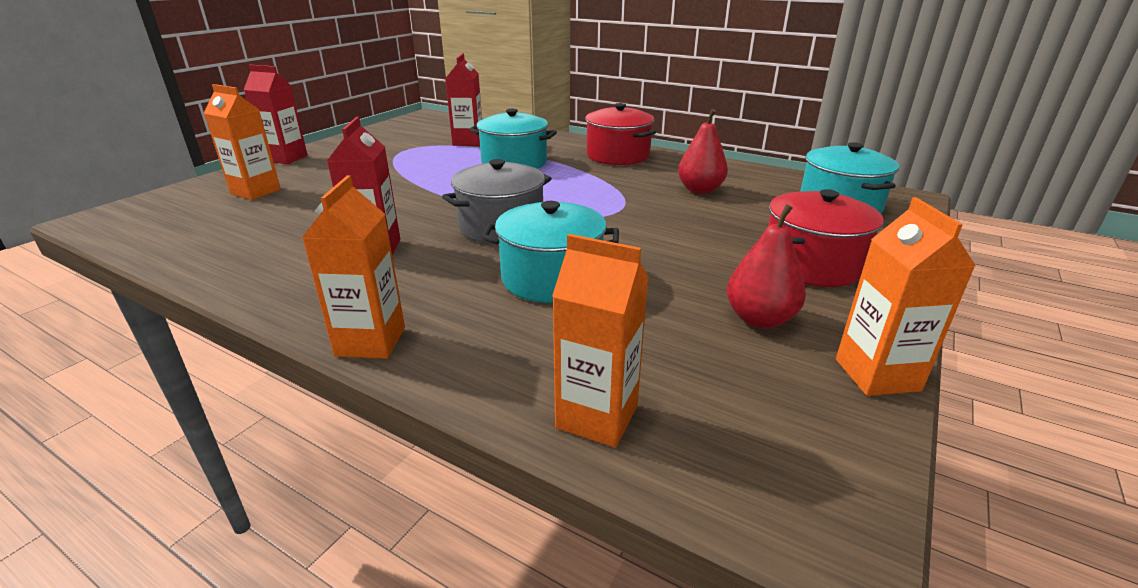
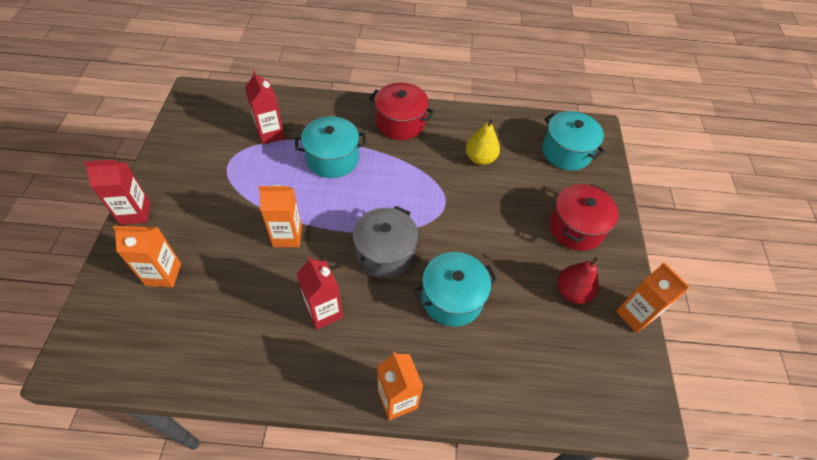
camera: 30 degrees left, 25 degrees up
orange carton [552,234,649,448] -> orange carton moved to [258,184,302,247]
red pear [678,109,728,194] -> yellow pear [466,118,500,165]

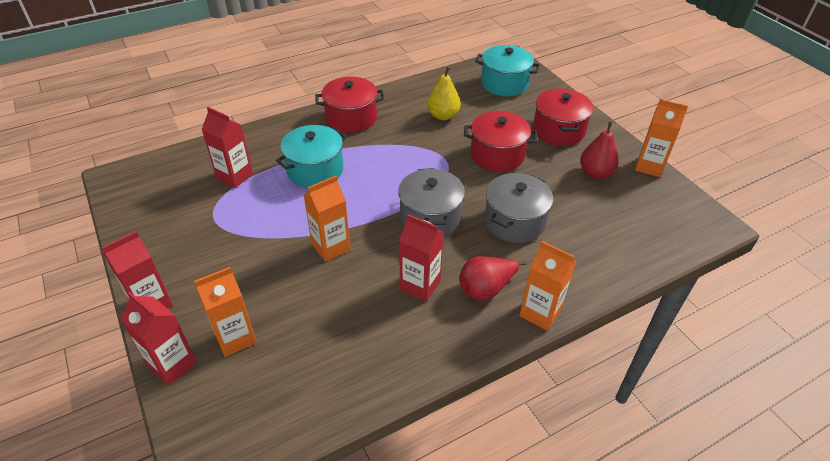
camera: 30 degrees left, 10 degrees down
turquoise pot [414,252,497,327] -> grey pot [484,173,553,243]
none -> red carton [121,292,197,386]
none -> red pear [459,256,527,301]
none -> red pot [464,111,537,172]

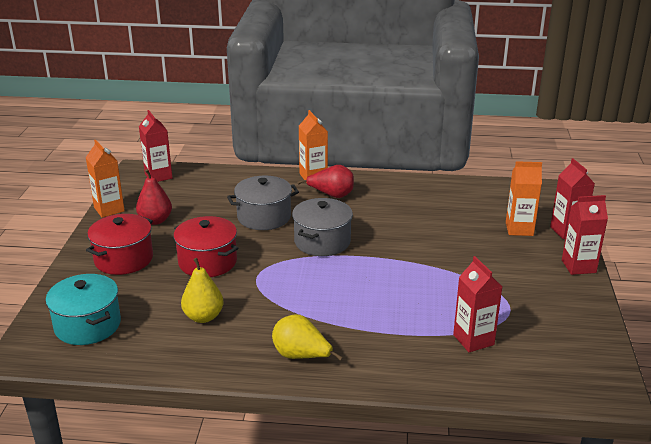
camera: 145 degrees left, 15 degrees down
turquoise pot [276,125,347,188] -> none
orange carton [304,176,350,262] -> none
red pot [315,77,384,133] -> yellow pear [272,315,342,360]
red carton [399,214,444,302] -> red carton moved to [139,110,172,182]

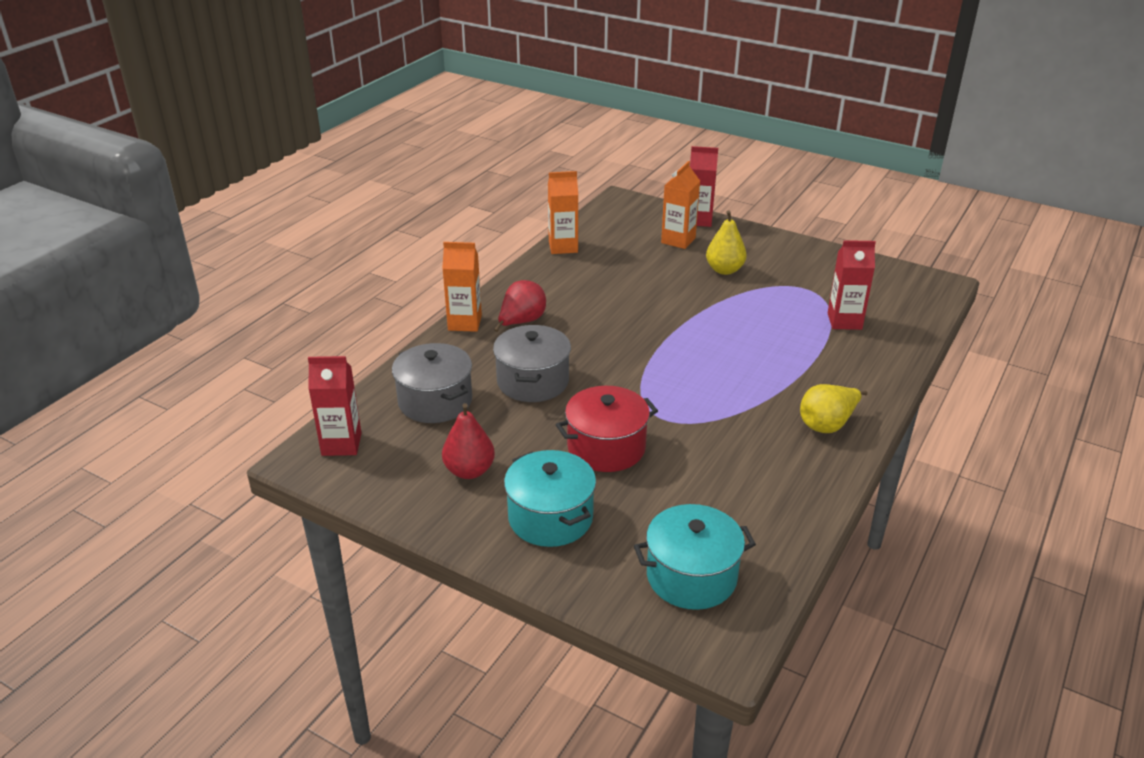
camera: 65 degrees left, 5 degrees up
orange carton [85,140,125,218] -> orange carton moved to [548,171,578,254]
red pot [86,214,153,275] -> turquoise pot [504,450,596,547]
yellow pear [181,258,223,323] -> yellow pear moved to [706,210,747,275]
grey pot [292,198,353,256] -> grey pot moved to [392,343,472,423]
red carton [562,195,608,275] -> none

